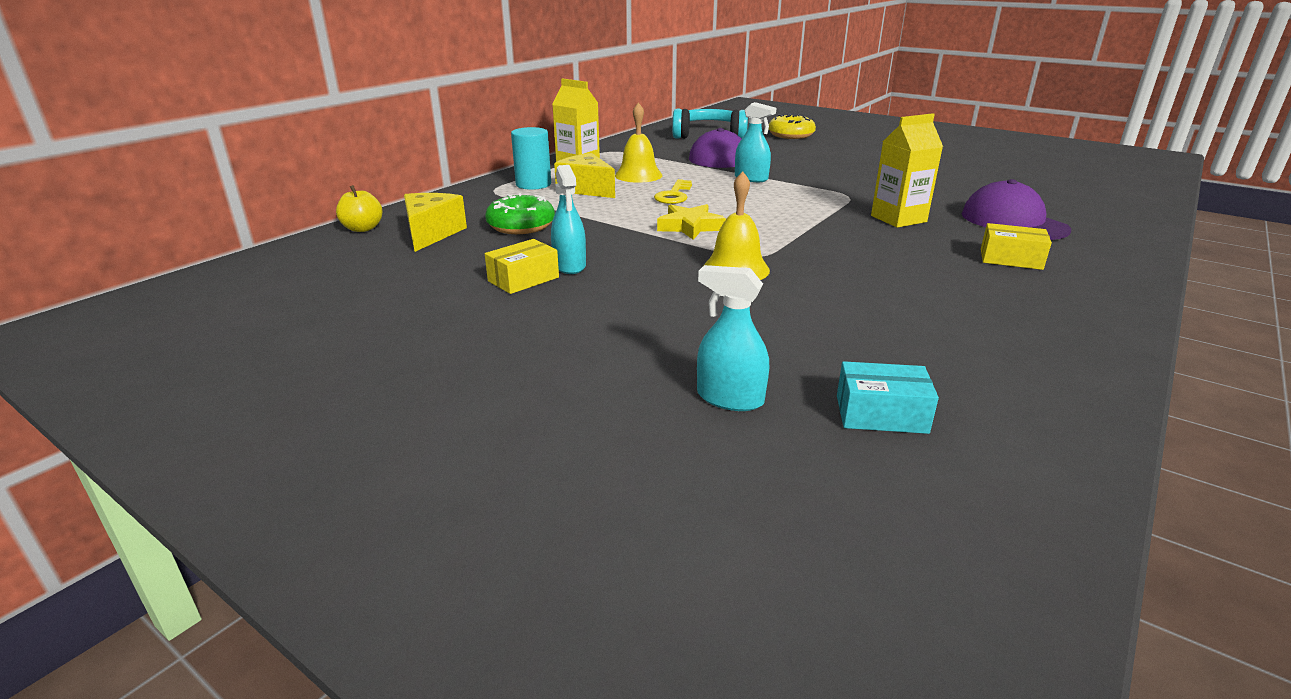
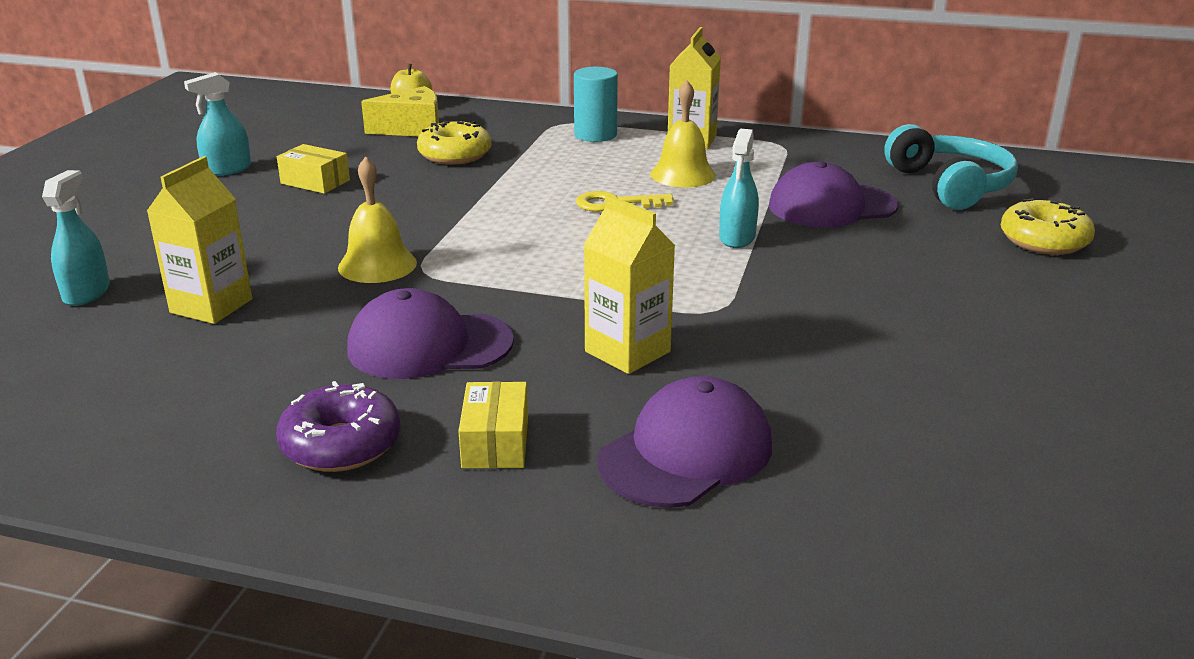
camera: 70 degrees right, 0 degrees up
green donut [485,193,555,234] -> yellow donut [417,121,491,165]
turquoise spray bottle [551,165,586,274] -> turquoise spray bottle moved to [184,72,251,176]
yellow cheese [554,153,615,198] -> none
yellow star [657,204,726,240] -> none
turquoise box [837,361,939,434] -> none
none -> yellow carton [147,156,252,324]
none -> purple donut [276,381,401,472]
none -> purple cap [347,288,514,379]

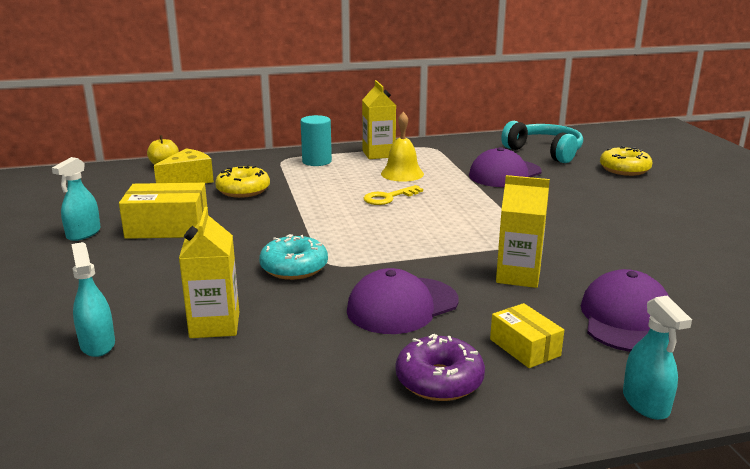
camera: 30 degrees left, 5 degrees down
yellow box [277,144,350,194] -> yellow box [119,183,207,239], size x1.68
yellow bell [338,156,417,283] -> turquoise donut [259,234,328,280]
turquoise spray bottle [719,129,759,248] -> turquoise spray bottle moved to [623,295,692,420]

